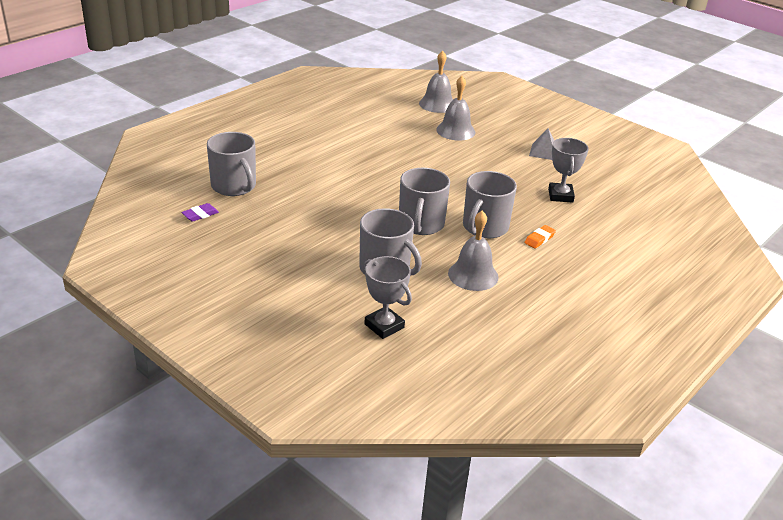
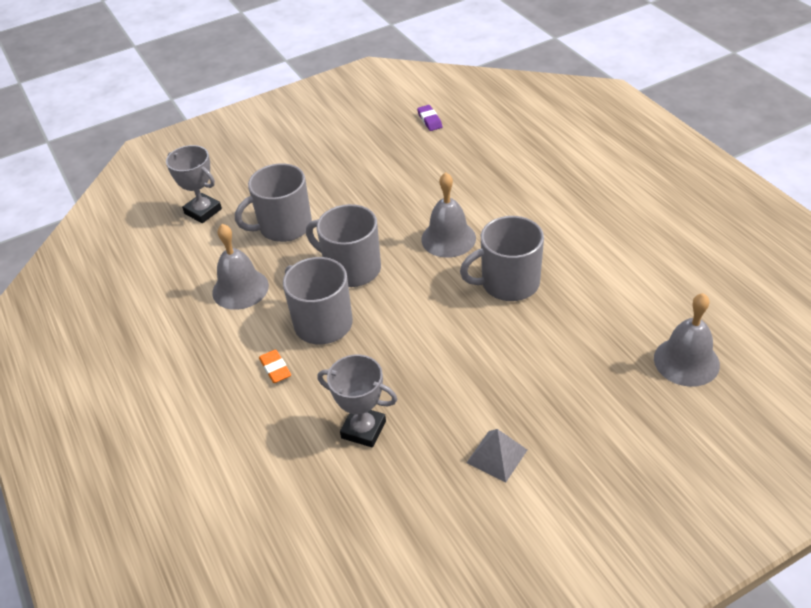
camera: 115 degrees right, 10 degrees up
grey mug [207,132,256,196] -> grey mug moved to [460,216,544,301]
grey trophy [364,256,412,339] -> grey trophy turned 60 degrees clockwise [166,145,222,223]
grey bell [436,76,476,140] -> grey bell moved to [421,172,476,258]

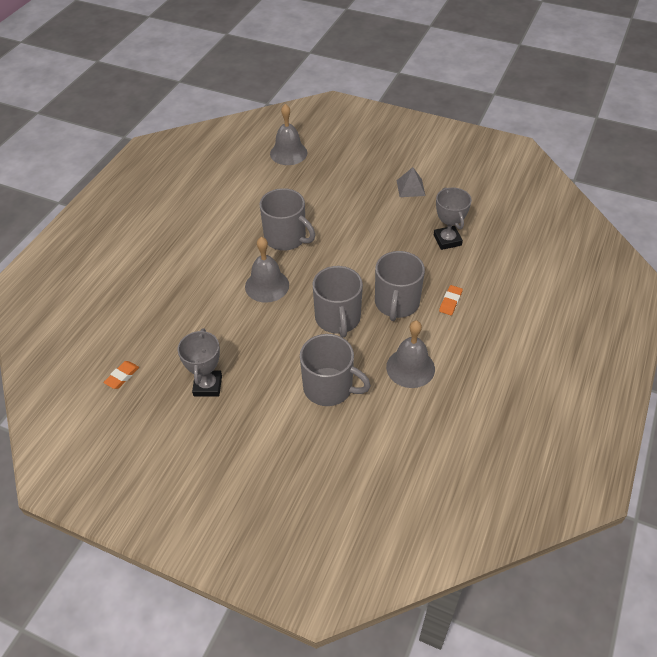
camera: 130 degrees left, 5 degrees up
grey trophy [166,145,222,223] -> grey trophy moved to [178,329,222,397]
purple eraser [417,105,442,131] -> orange eraser [103,361,139,389]

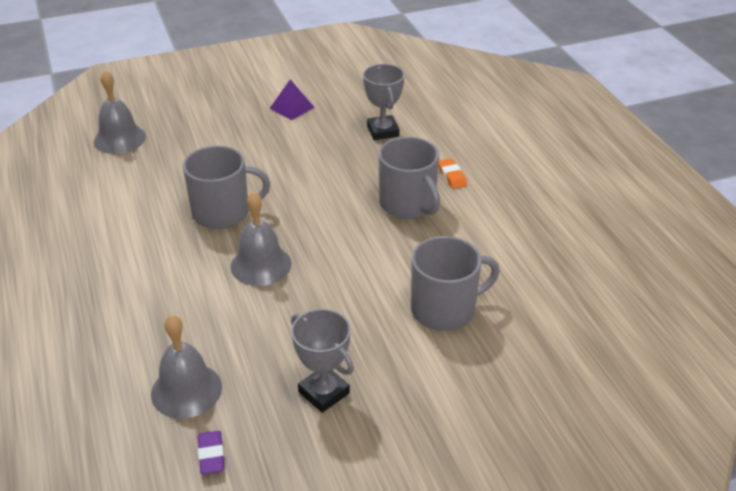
camera: 45 degrees left, 10 degrees down
orange eraser [103,361,139,389] -> purple eraser [198,431,224,474]
grey mug [313,266,363,337] -> none
grey bell [386,320,435,388] -> grey bell moved to [151,315,222,418]
grey pyramid [397,167,426,197] -> purple pyramid [269,79,314,120]
grey trophy [434,187,472,250] -> grey trophy turned 45 degrees clockwise [363,64,405,140]

